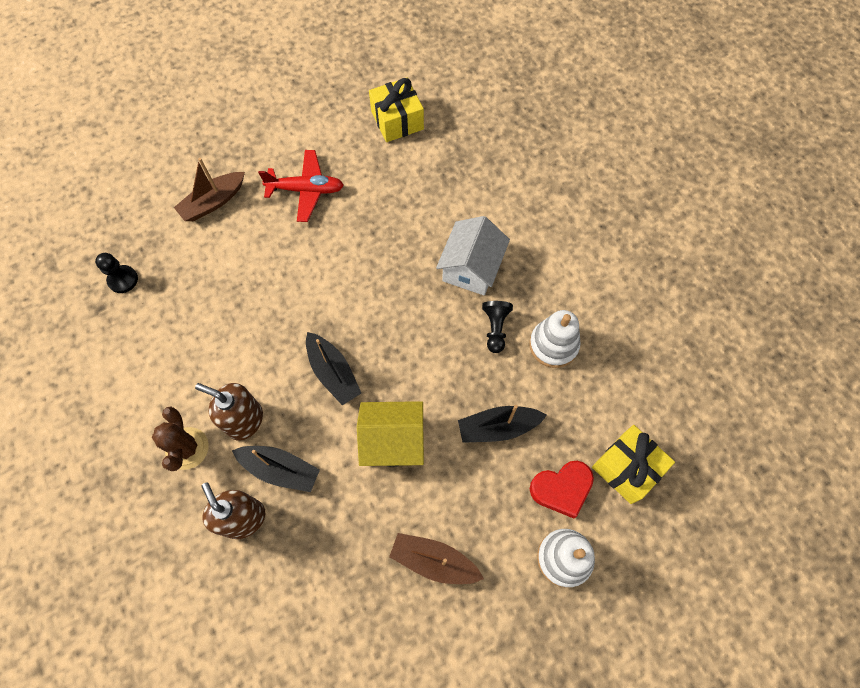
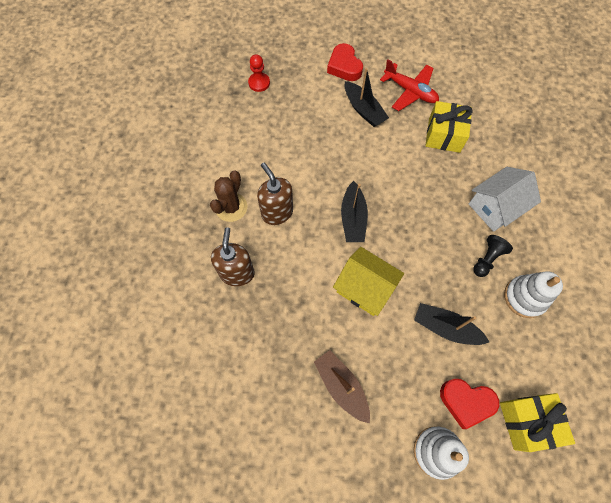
camera: 35 degrees right, 0 degrees up
black pawn [95,253,138,293] -> red pawn [248,54,270,92]
brown boat [174,158,245,221] -> red heart [327,43,363,81]
black boat [232,446,320,492] -> black boat moved to [345,68,389,127]
yellow gift [369,78,424,142] -> yellow gift moved to [425,101,473,153]

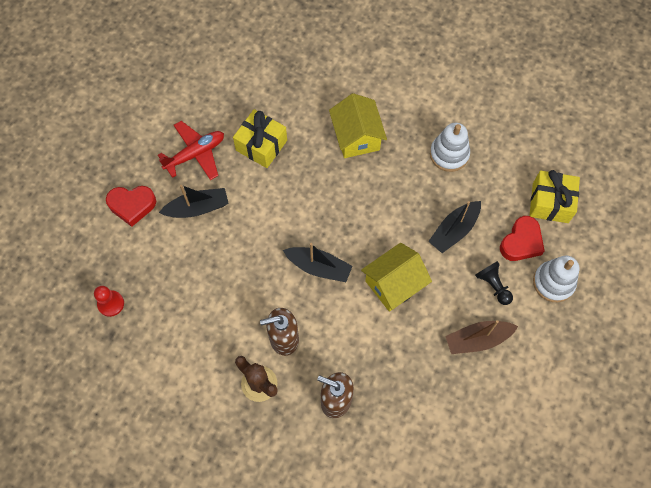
camera: 70 degrees left, 0 degrees up
white house [469,167,541,232] -> yellow house [329,93,387,158]
black pawn [473,235,513,277] -> black pawn moved to [475,261,513,305]

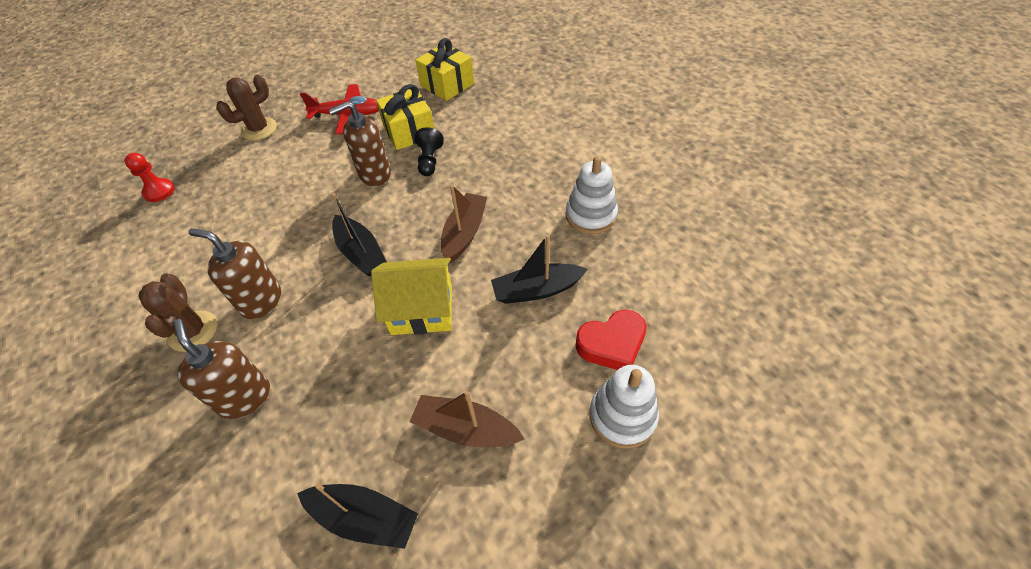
camera: 35 degrees right, 15 degrees down
red heart [106,186,156,227] -> brown cactus [216,75,277,140]
black boat [159,185,229,218] -> black boat moved to [297,484,418,549]
yellow house [329,93,387,158] -> none
black pawn [475,261,513,305] -> black pawn moved to [415,127,444,176]
yellow gift [529,170,580,223] -> yellow gift moved to [415,38,474,101]
none -> brown soap dispenser [329,101,391,186]
none -> brown boat [441,185,487,263]

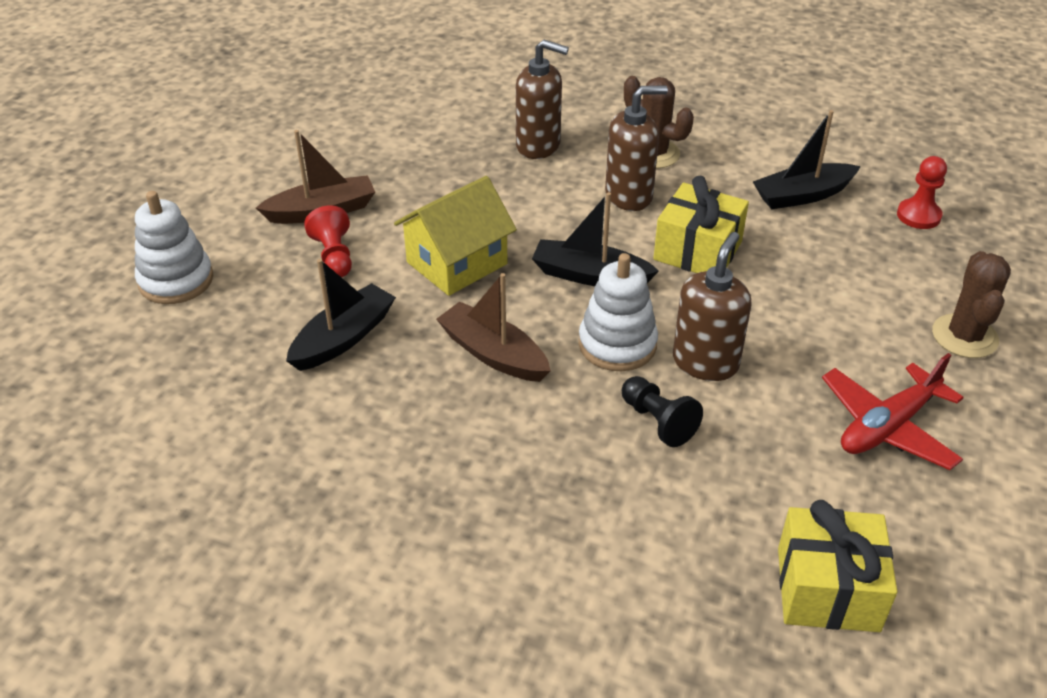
camera: 140 degrees right, 10 degrees down
black boat [297,484,418,549] -> black boat moved to [753,110,861,209]
yellow gift [376,84,434,150] -> yellow gift moved to [653,176,749,273]
brown boat [441,185,487,263] -> brown boat turned 150 degrees clockwise [436,273,551,382]
white stacking toy [566,156,618,234] -> white stacking toy moved to [579,253,658,371]
red heart [575,309,647,370] -> none
none -> red pawn [304,205,352,277]

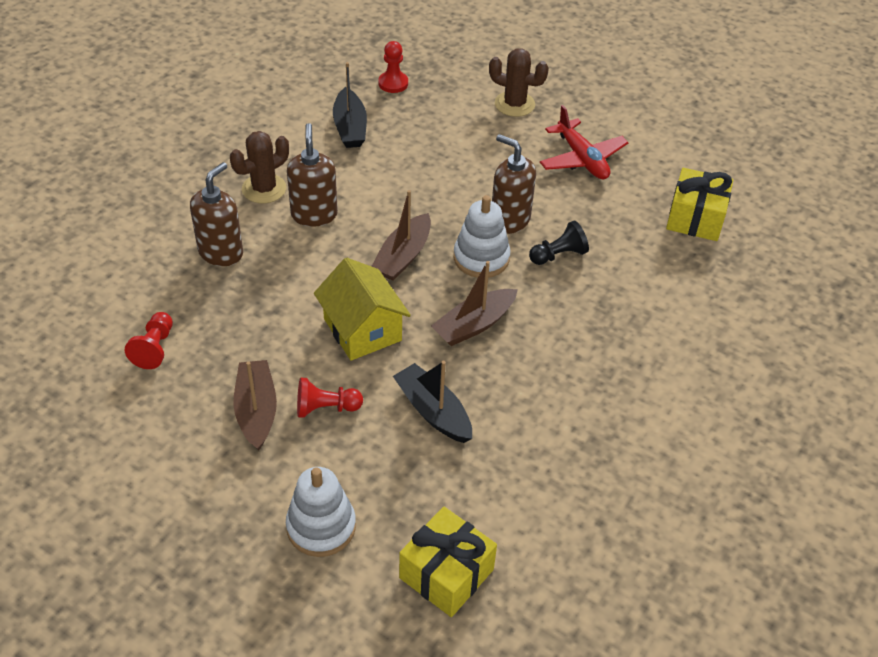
camera: 80 degrees left, 5 degrees up
black boat [532,192,659,286] -> brown boat [372,190,431,281]
yellow gift [653,176,749,273] -> yellow gift moved to [399,507,497,617]
none -> red pawn [125,312,173,369]

